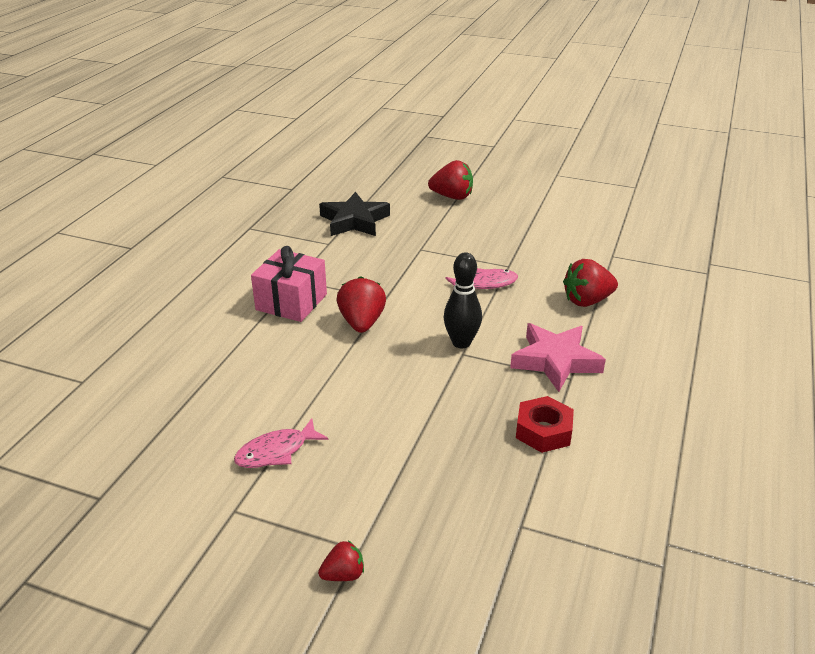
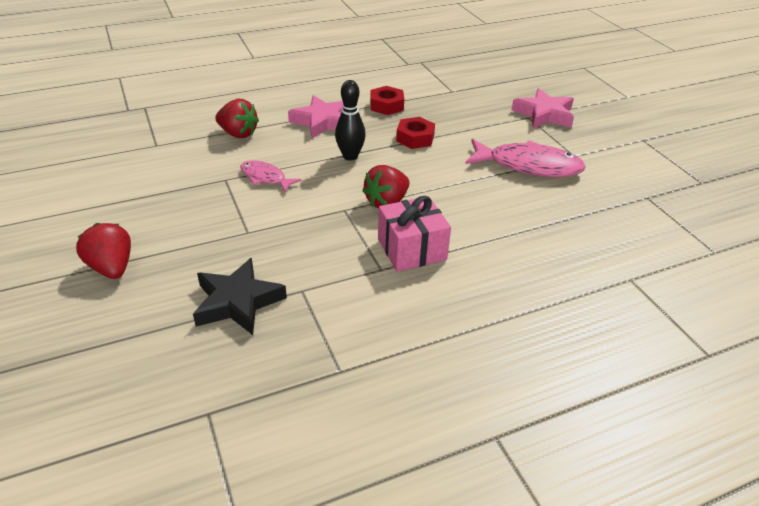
camera: 135 degrees left, 5 degrees up
pink fish [234,418,328,468] -> pink fish [465,139,586,177], size x1.83
red strawberry [318,541,364,581] -> pink star [512,88,574,128]
none -> red nut [396,117,435,149]

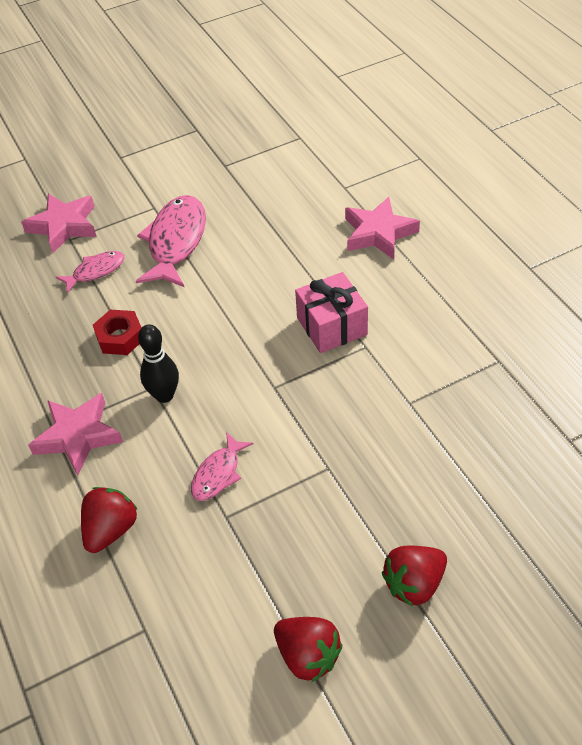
camera: 90 degrees left, 10 degrees up
black star [193,258,287,335] -> none
red strawberry [362,165,410,208] -> red strawberry moved to [274,617,342,682]
red nut [370,86,404,115] -> none
none -> pink fish [56,251,125,293]
none -> pink star [345,197,420,260]

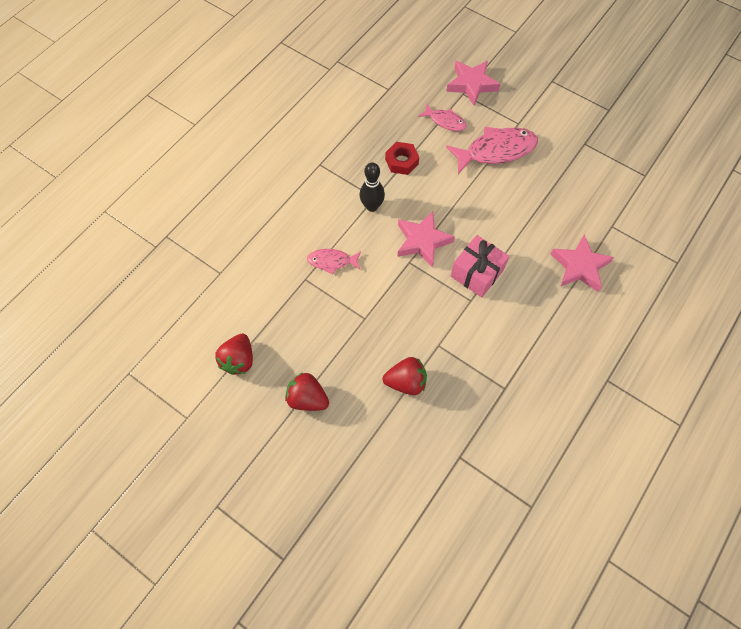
camera: 60 degrees right, 15 degrees up
pink star [28,393,123,475] -> pink star moved to [397,211,455,268]
red strawberry [81,487,138,553] -> red strawberry moved to [383,357,427,395]

